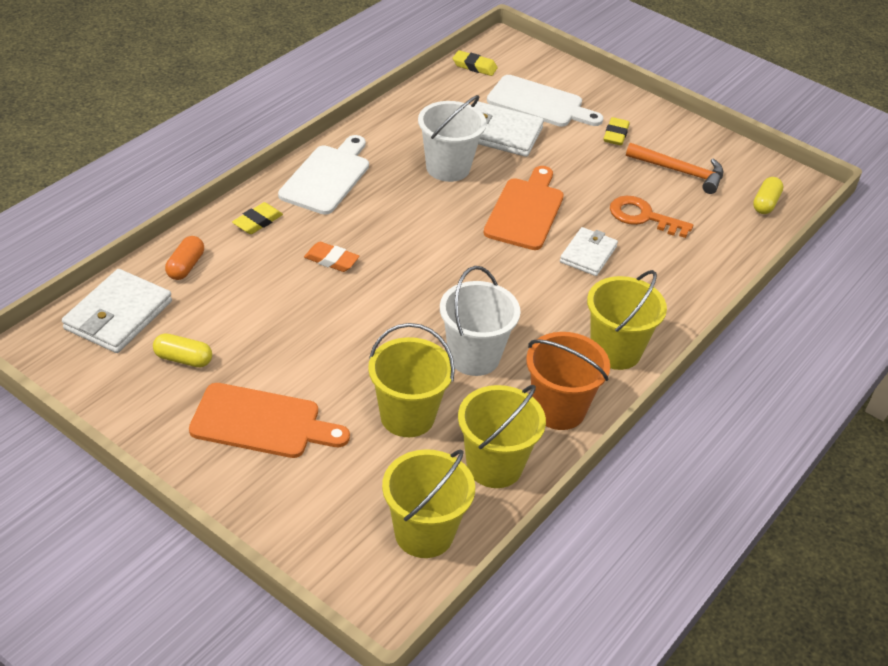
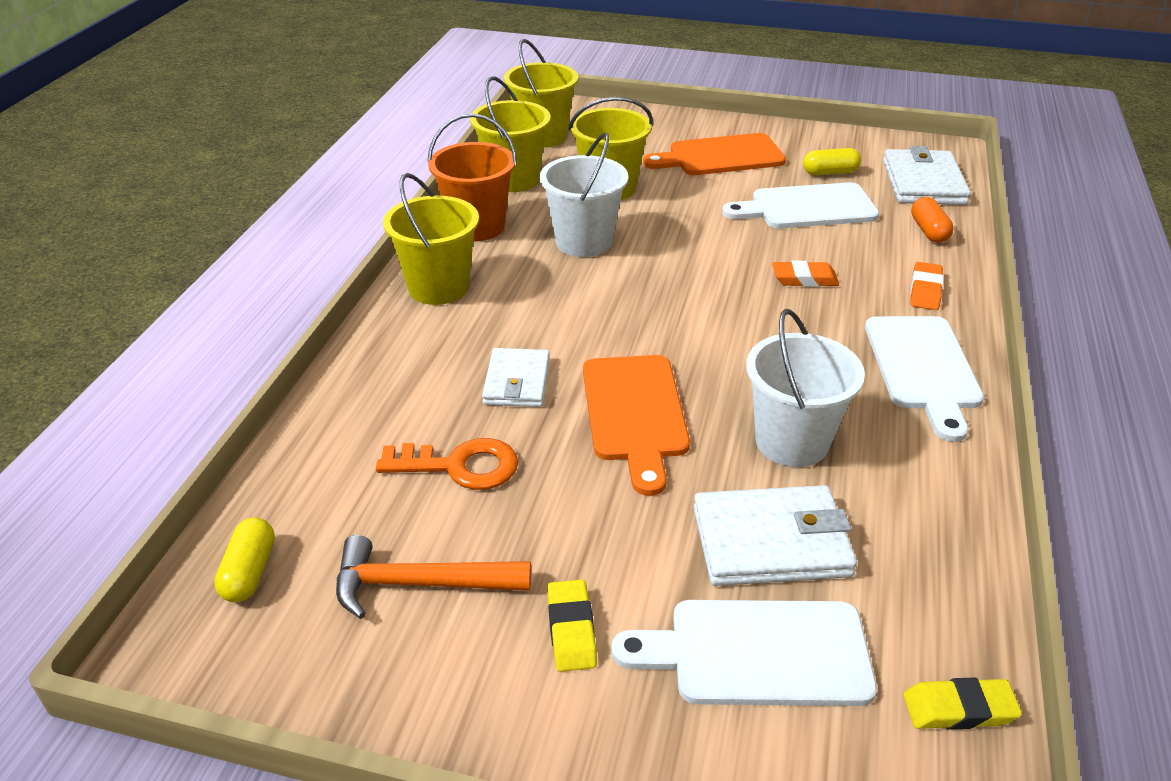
camera: 160 degrees right, 5 degrees down
yellow eraser [232,202,283,234] -> orange eraser [910,262,944,310]
none -> white cutting board [722,182,879,228]

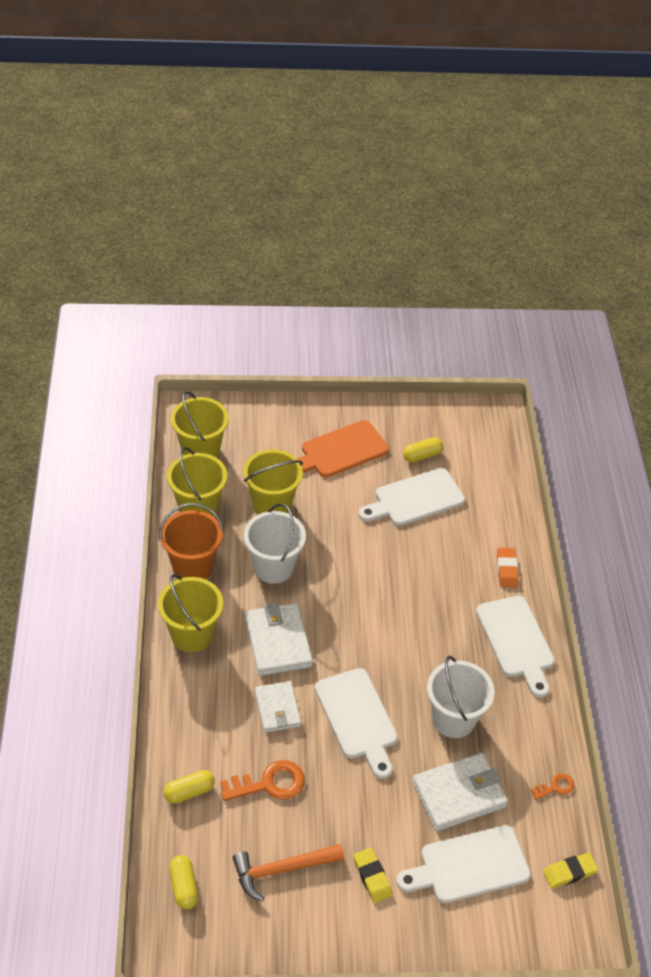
camera: 20 degrees left, 10 degrees up
orange cutting board [583,355,690,496] -> white cutting board [315,668,398,779]
orange eraser [772,261,839,287] -> none
white wallet [883,146,971,205] -> white wallet moved to [245,603,313,676]
orange capsule [911,197,954,243] -> none
none -> yellow capsule [164,770,215,804]
none -> orange key [531,773,574,800]

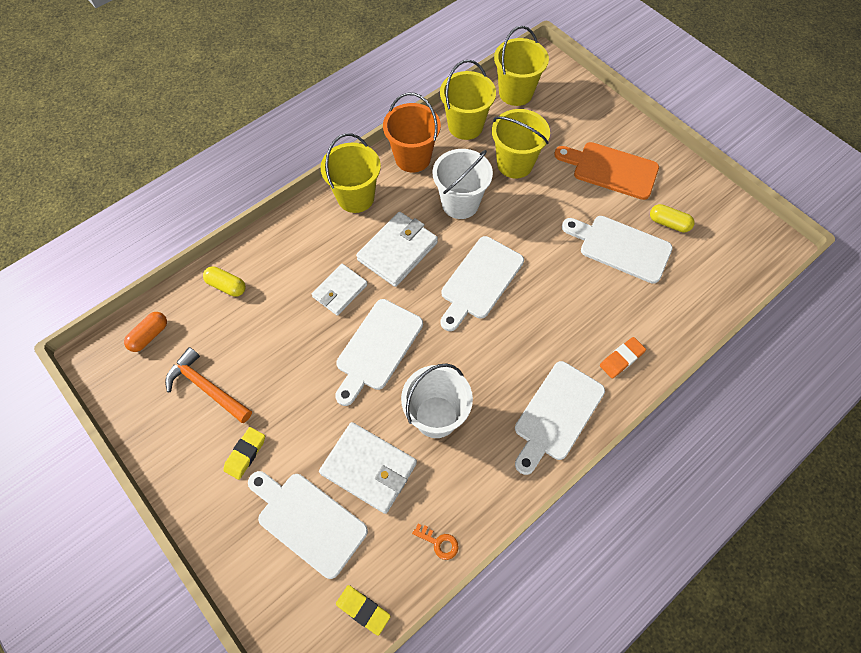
camera: 55 degrees right, 15 degrees up
yellow capsule [169,855,199,909] -> orange capsule [124,312,167,352]
orange key [220,760,305,801] -> none
none -> white cutting board [441,236,524,331]

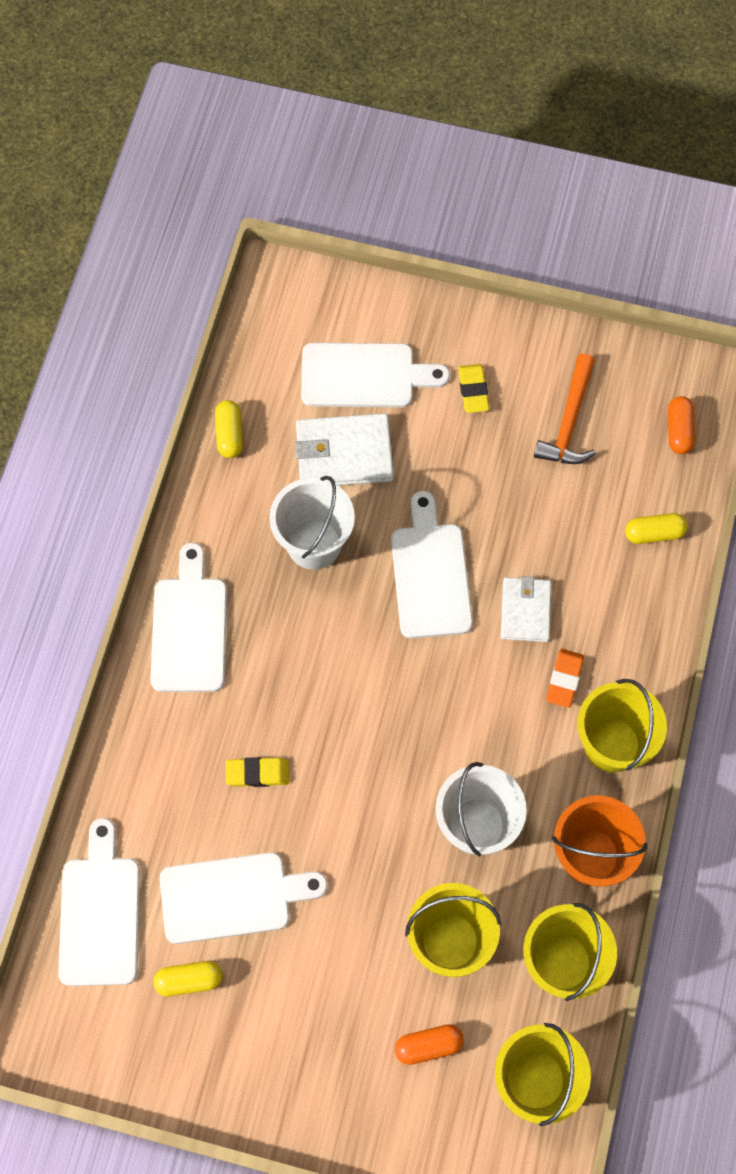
camera: 145 degrees right, 5 degrees up
orange hammer [165,347,252,423] -> orange hammer turned 105 degrees clockwise [534,354,596,464]
yellow eraser [336,585,391,636] -> yellow eraser moved to [226,757,289,787]
white wallet [356,212,438,287] -> none
orange key [412,524,459,560] -> yellow capsule [215,400,243,458]
white cutting board [441,236,524,331] -> white cutting board moved to [58,818,140,986]
orange cutting board [554,142,659,200] -> none
orange eraser [600,337,646,378] -> orange eraser moved to [546,649,584,708]
none -> orange capsule [395,1024,464,1065]

